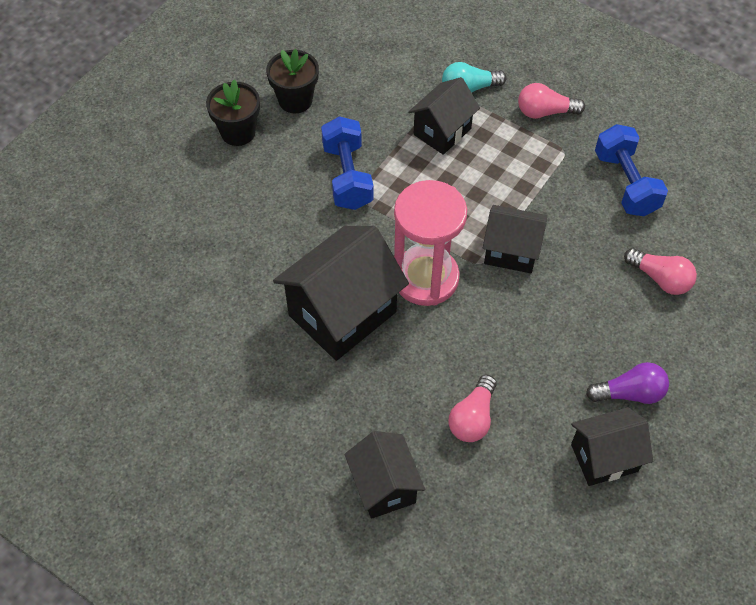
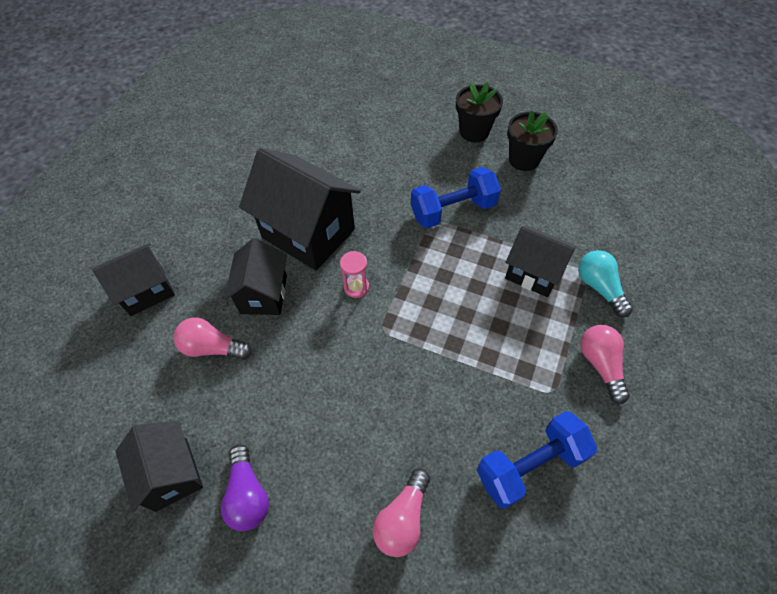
camera: 80 degrees right, 0 degrees up
pink hourglass [394,180,467,306] -> pink hourglass [340,251,369,298], size x0.40
black house [483,205,547,273] -> black house moved to [224,238,287,315]

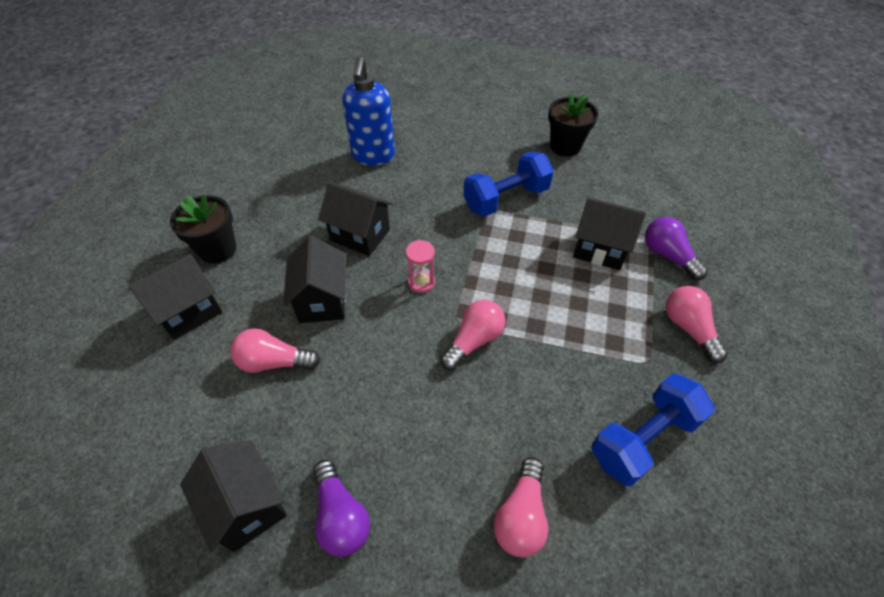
camera: 10 degrees left, 5 degrees down
black house [239,148,361,271] -> black house [318,182,393,256], size x0.61
black flower pot [456,82,503,142] -> black flower pot moved to [170,194,236,264]
turquoise light bulb [578,250,633,317] -> purple light bulb [645,217,708,280]
none -> blue soap dispenser [342,57,395,166]
none -> pink light bulb [440,300,505,370]

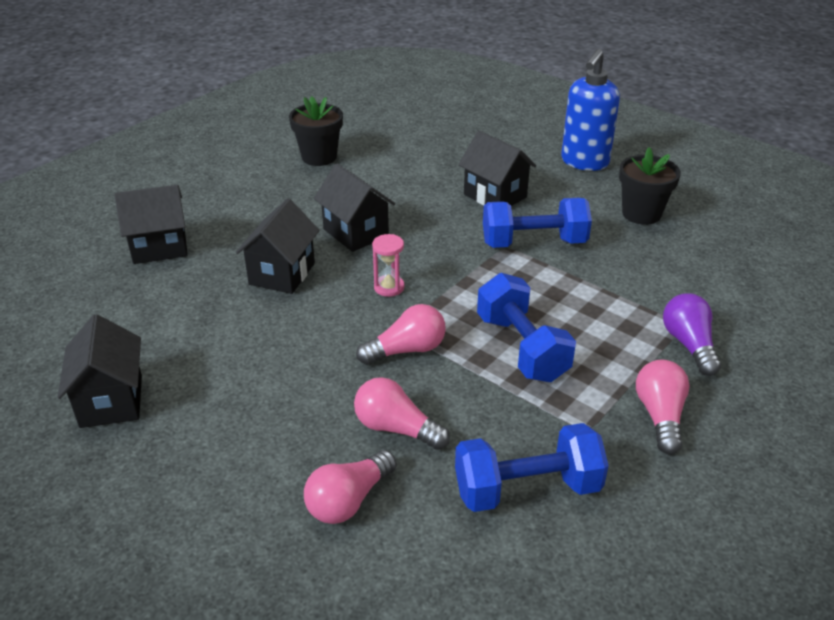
camera: 25 degrees right, 15 degrees down
black flower pot [170,194,236,264] -> black flower pot moved to [289,96,343,166]
pink light bulb [230,328,320,373] -> pink light bulb moved to [354,377,450,450]
purple light bulb [313,460,370,557] -> none
blue soap dispenser [342,57,395,166] -> blue soap dispenser moved to [561,49,620,171]
black house [573,197,646,270] -> black house moved to [458,130,536,206]
none -> blue dumbbell [477,273,576,382]

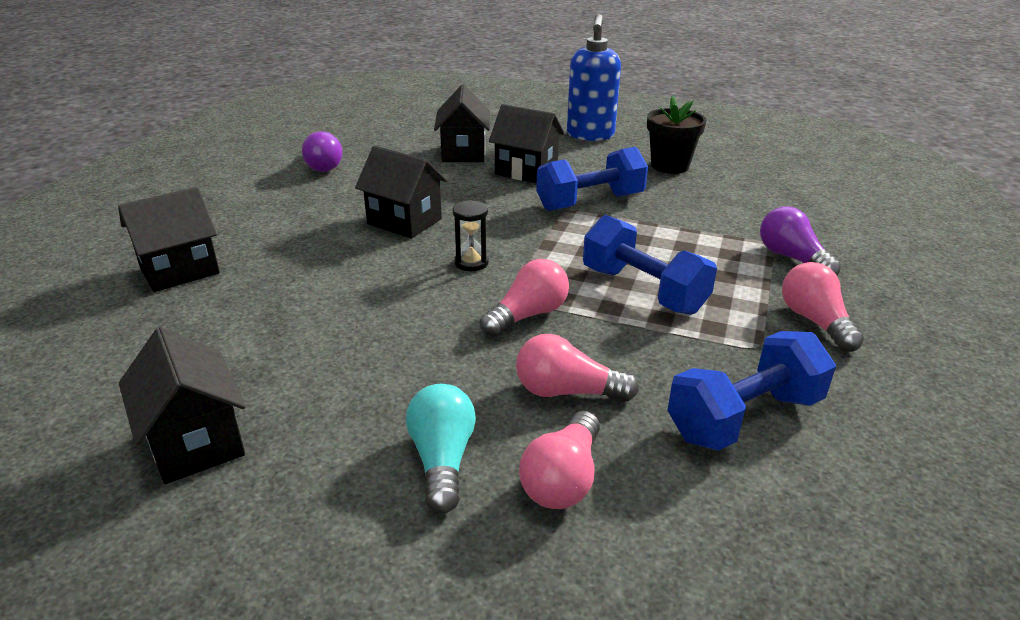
camera: 20 degrees left, 5 degrees down
black house [236,199,320,294] -> black house moved to [434,85,490,162]
black flower pot [289,96,343,166] -> purple light bulb [302,131,342,172]
pink hourglass [372,234,404,297] -> black hourglass [452,200,489,271]
none -> turquoise light bulb [406,384,476,513]

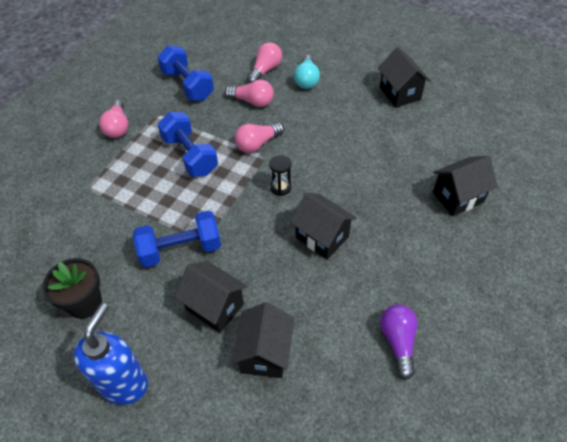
camera: 170 degrees left, 20 degrees up
blue dumbbell [667,331,836,451] -> blue dumbbell turned 75 degrees clockwise [157,45,214,101]
purple light bulb [760,207,841,275] -> none

